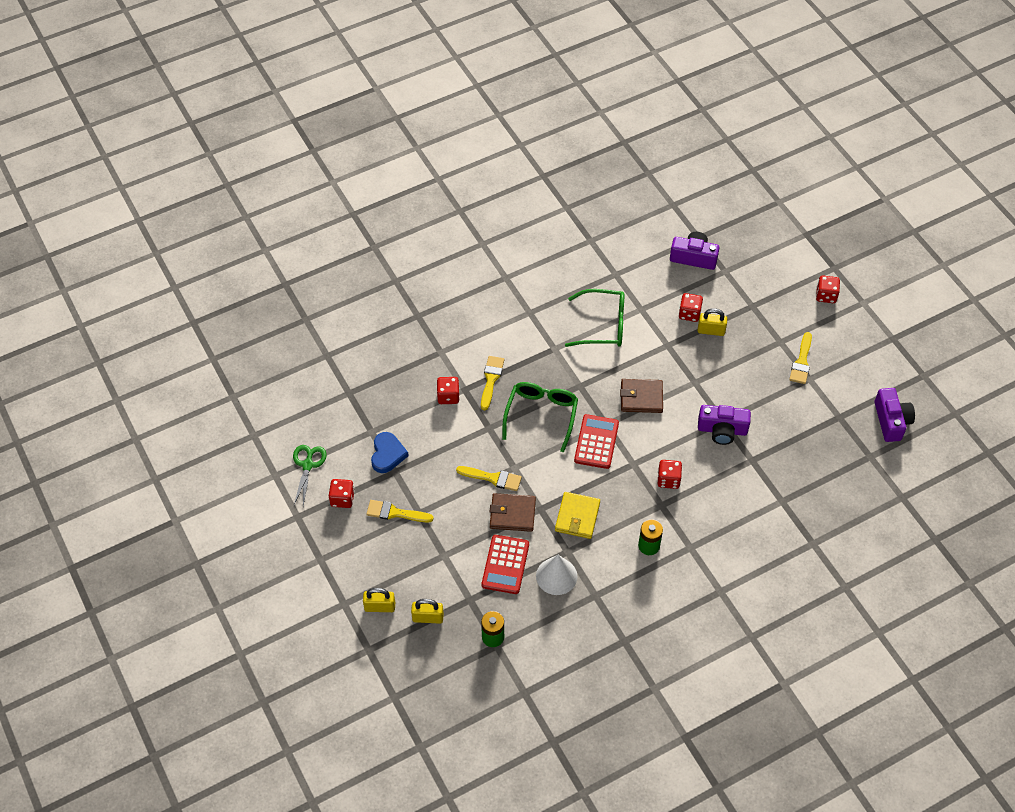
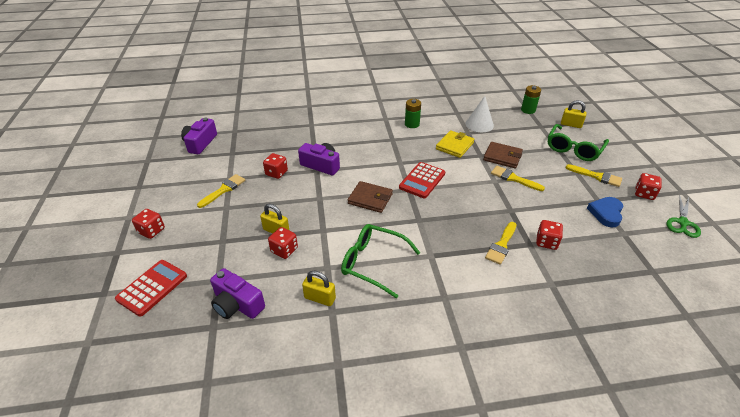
camera: 160 degrees left, 15 degrees down
yellow padlock [363,588,395,612] -> yellow padlock moved to [302,271,336,306]
red calculator [482,535,529,594] -> red calculator moved to [115,260,187,317]
green glasses [502,382,578,452] -> green glasses moved to [548,124,609,161]
red dice [658,460,682,489] -> red dice moved to [263,153,288,179]

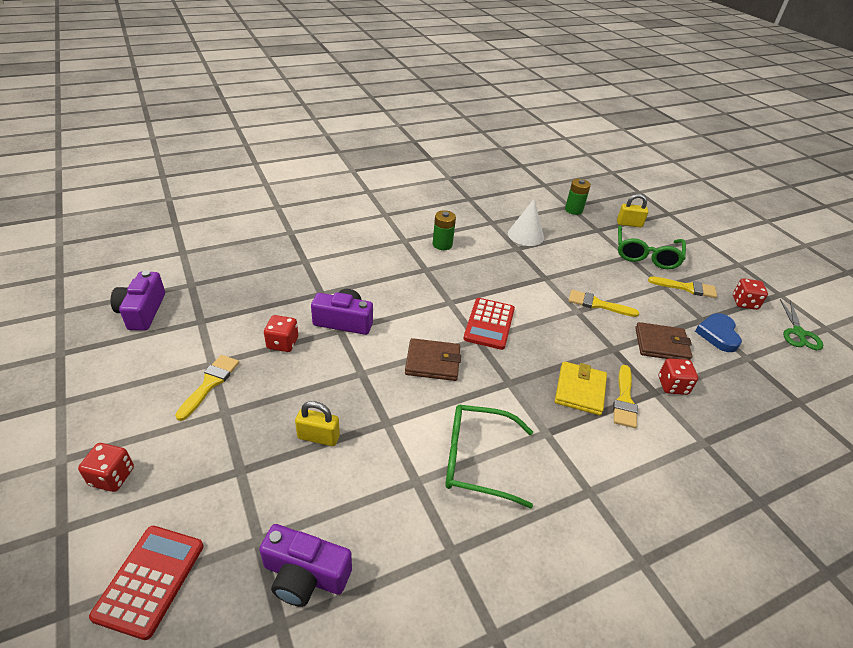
camera: 20 degrees left, 0 degrees up
red dice [268,227,298,259] -> none
yellow padlock [302,271,336,306] -> none
yellow wallet [436,130,474,158] -> yellow wallet moved to [555,361,607,415]
brown wallet [483,142,523,168] -> brown wallet moved to [635,322,692,360]

